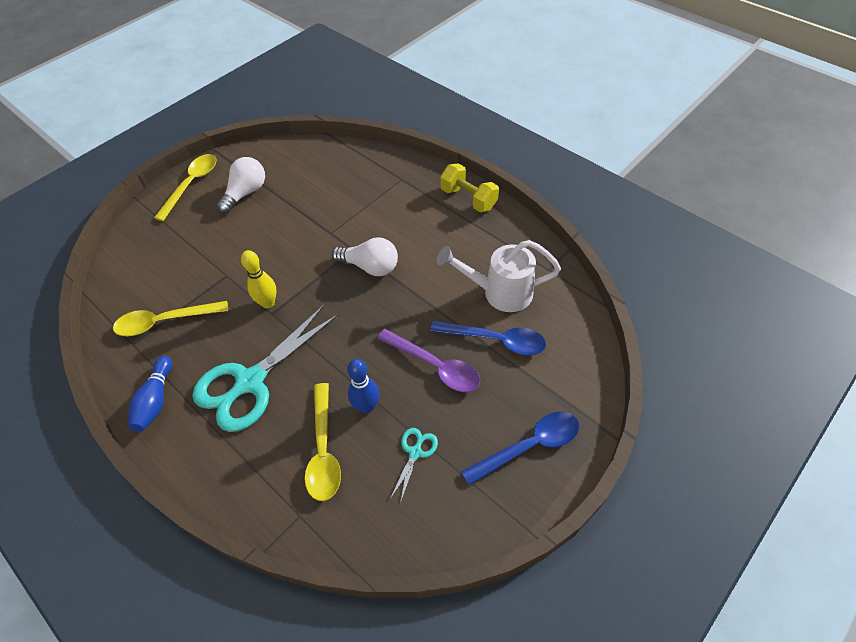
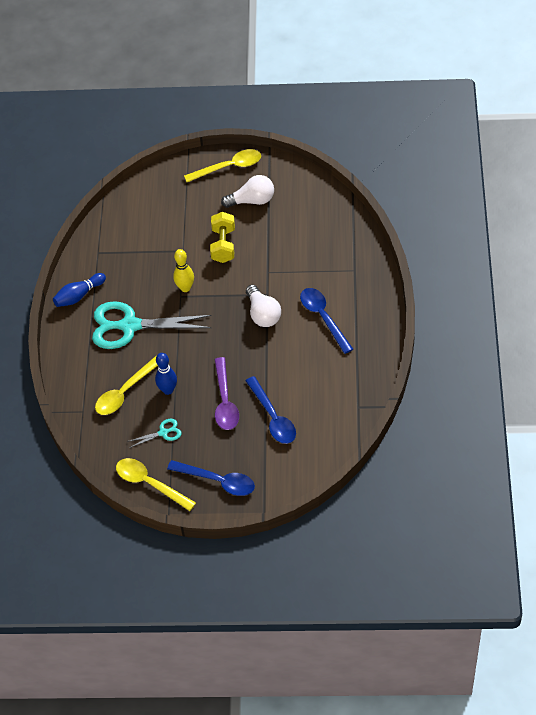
camera: 50 degrees right, 0 degrees up
yellow spoon [113,301,228,336] -> yellow spoon moved to [116,458,196,511]
white watering can [437,240,561,312] -> none
yellow dumbbell [440,163,499,212] -> yellow dumbbell moved to [210,212,235,263]
none -> blue spoon [300,288,353,354]

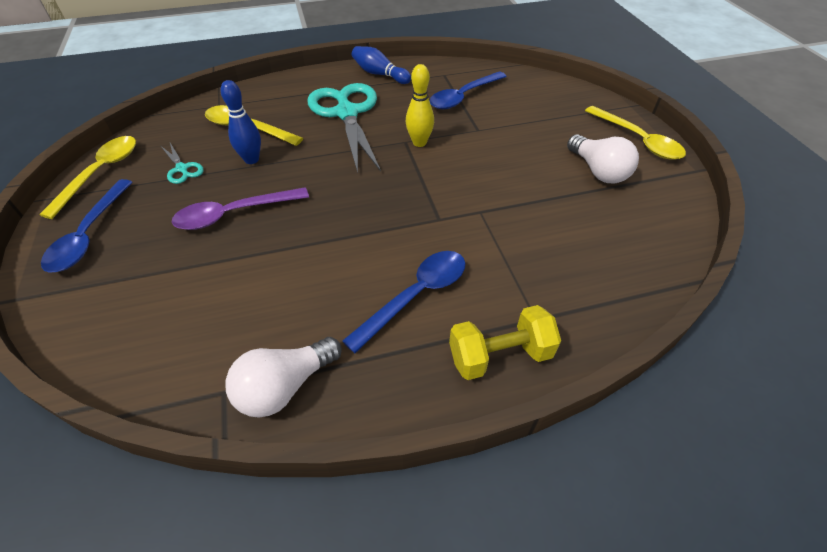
camera: 70 degrees right, 5 degrees down
yellow dumbbell [210,212,235,263] -> yellow dumbbell moved to [449,305,561,380]
blue spoon [245,376,296,444] -> blue spoon moved to [429,71,507,109]
white light bulb [246,285,281,327] -> white light bulb moved to [226,337,342,418]

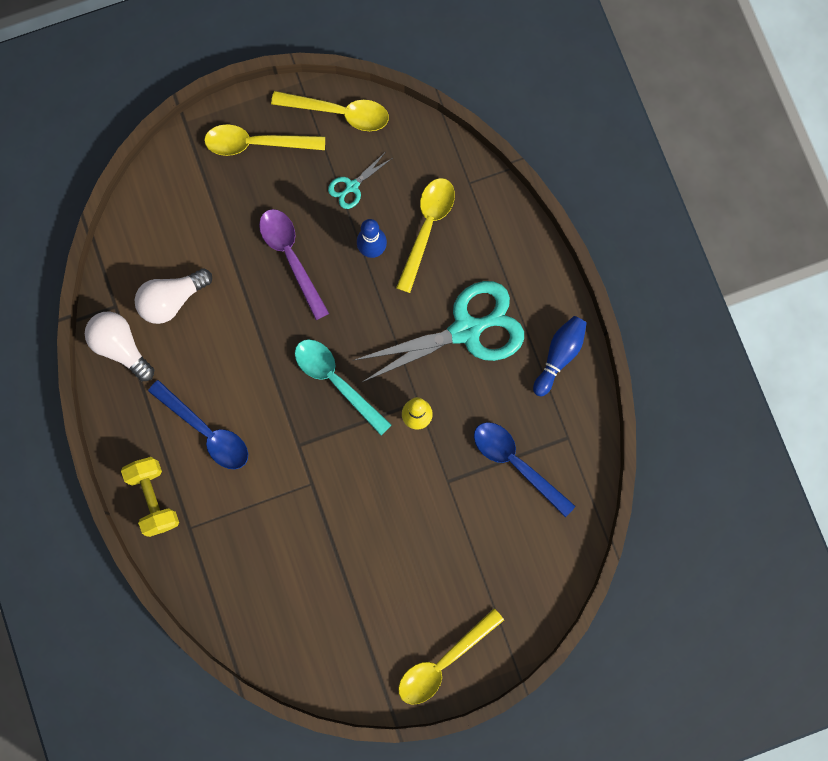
camera: 85 degrees right, 30 degrees up
blue spoon [41,179,133,273] -> yellow spoon [204,124,325,156]
white light bulb [567,134,639,183] -> white light bulb moved to [134,268,212,324]
none -> turquoise spoon [295,339,391,435]

